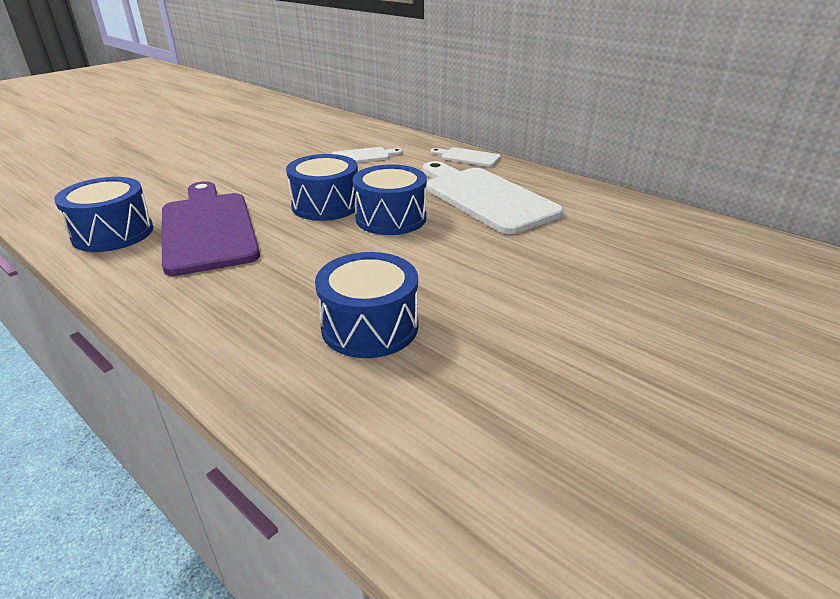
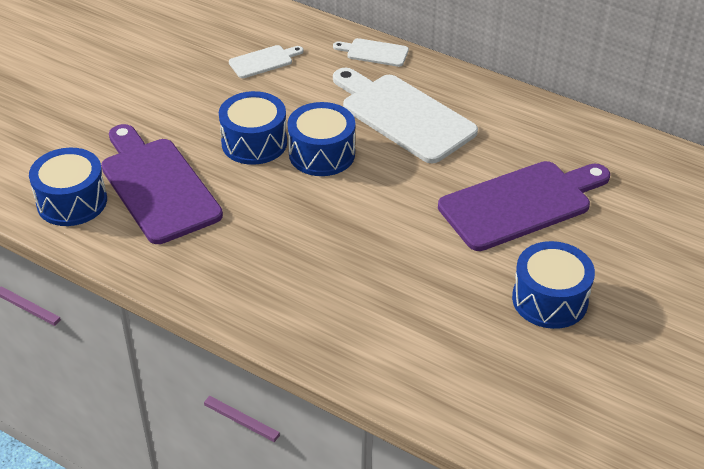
camera: 10 degrees left, 10 degrees up
blue drum [315,252,418,358] -> blue drum moved to [512,241,595,329]
none -> purple cutting board [438,161,610,251]

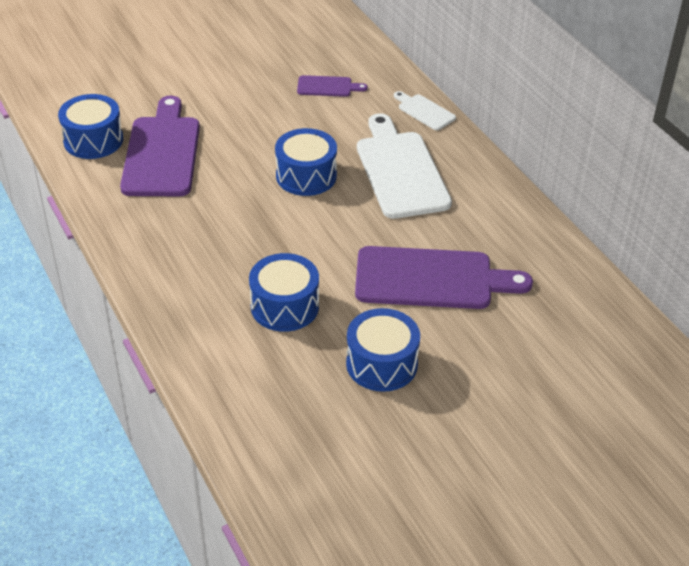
camera: 30 degrees right, 0 degrees up
blue drum [219,91,287,165] -> blue drum moved to [249,253,319,332]
white cutting board [229,45,304,78] -> purple cutting board [297,75,368,97]

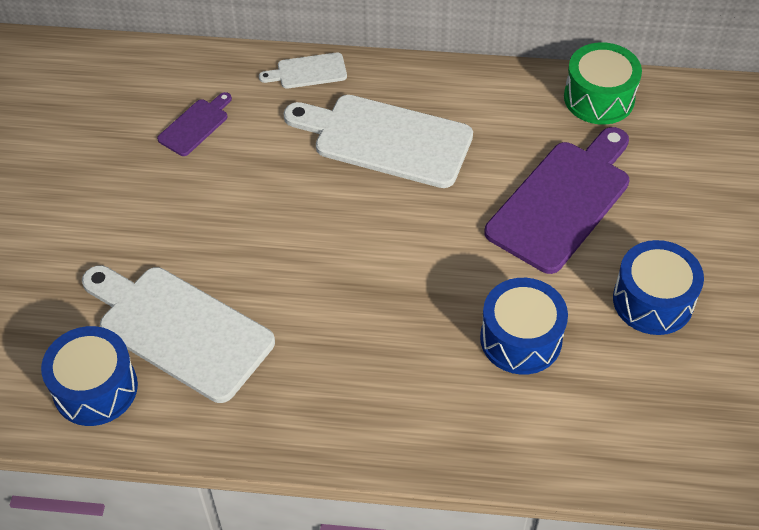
camera: 55 degrees left, 10 degrees up
purple cutting board [120,96,200,196] -> white cutting board [82,265,275,403]
blue drum [275,128,337,196] -> none
none -> green drum [564,42,642,125]

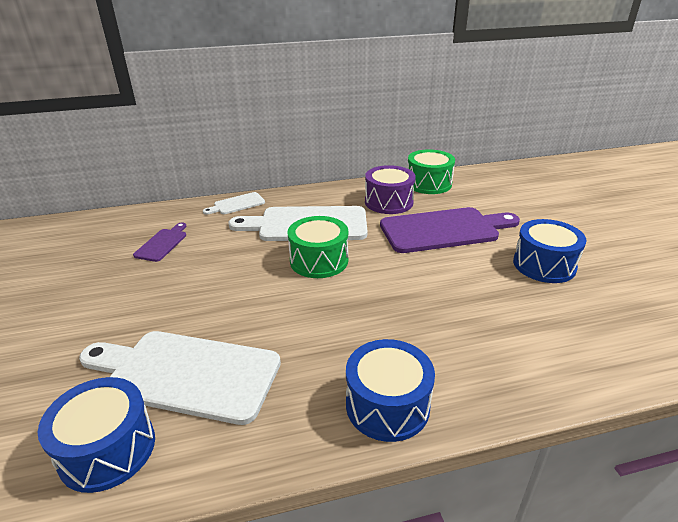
camera: 20 degrees left, 20 degrees down
blue drum [480,278,568,375] -> blue drum moved to [346,339,435,442]
purple cutting board [484,127,629,274] -> purple cutting board turned 60 degrees clockwise [380,207,520,253]
none -> green drum [288,216,348,278]
none -> purple drum [365,165,416,214]

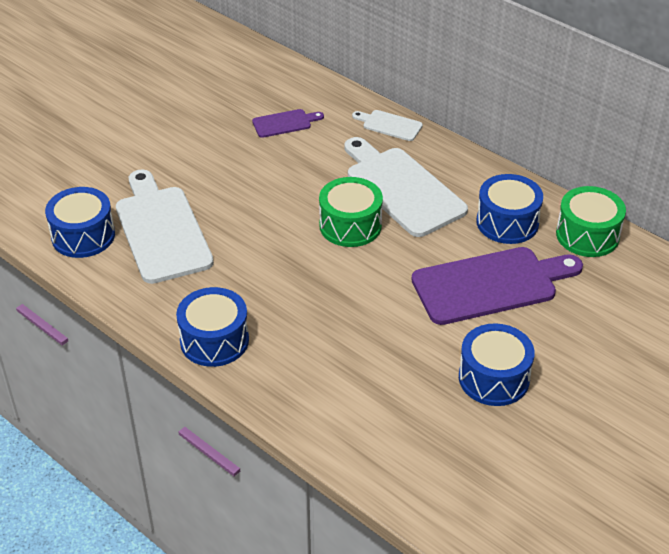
camera: 55 degrees right, 10 degrees up
purple drum [365,165,416,214] -> blue drum [476,174,543,244]
purple cutting board [380,207,520,253] -> purple cutting board turned 60 degrees counterclockwise [411,247,583,325]

